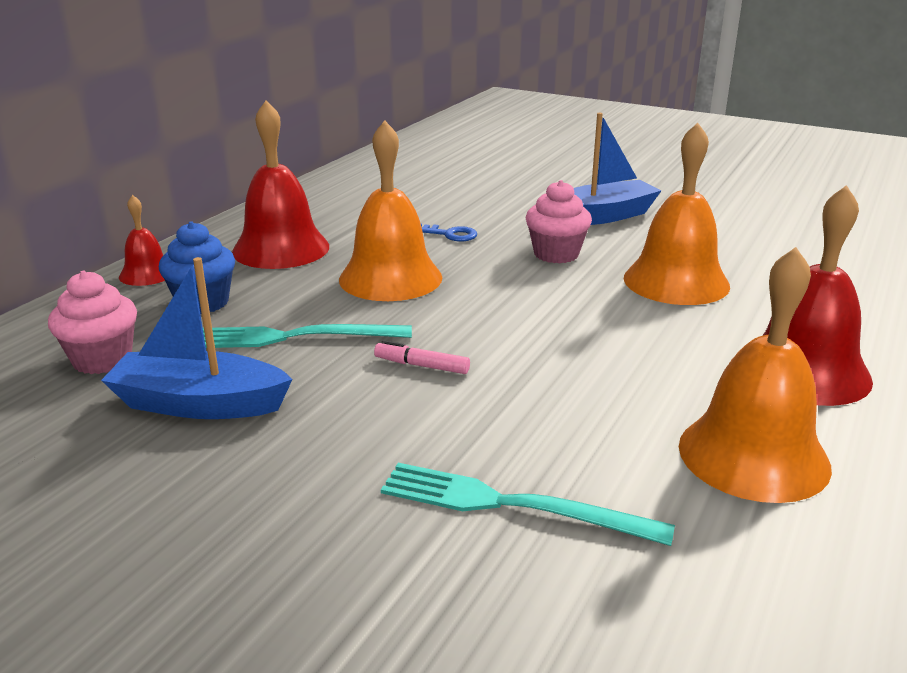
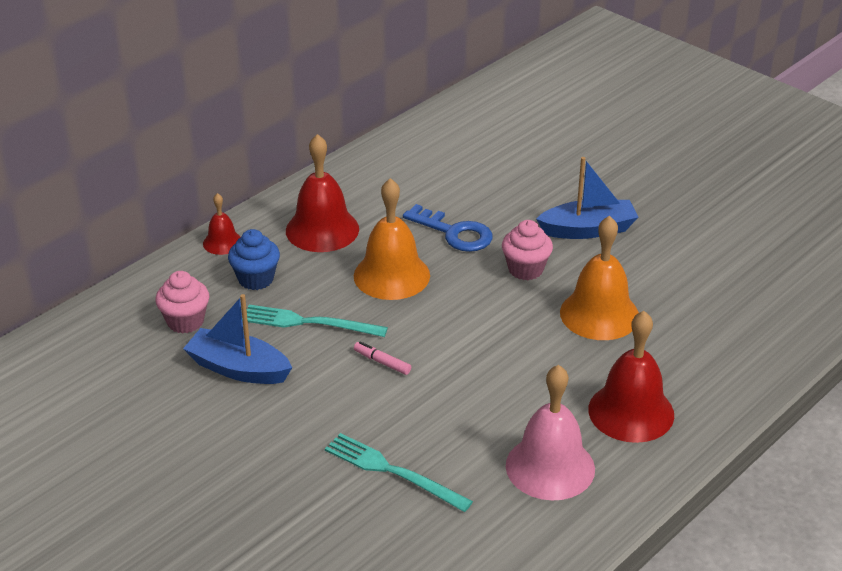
camera: 15 degrees right, 10 degrees up
blue key [421,224,477,242] -> blue key [403,204,493,252], size x1.81
orange bell [679,247,832,503] -> pink bell [506,365,595,501]

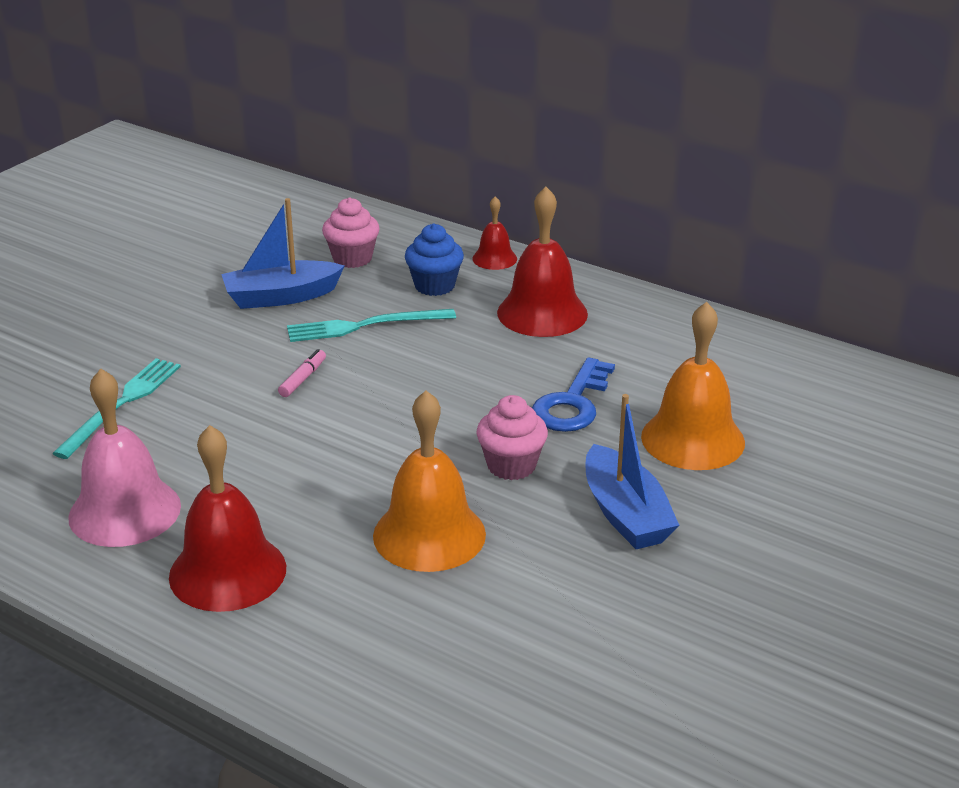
camera: 80 degrees right, 5 degrees down
blue boat [183,294,292,384] -> blue boat turned 120 degrees counterclockwise [221,198,344,309]
turquoise fork [242,305,388,337] -> turquoise fork turned 105 degrees counterclockwise [287,309,456,342]
orange bell [354,178,430,300] -> orange bell moved to [641,302,745,470]

